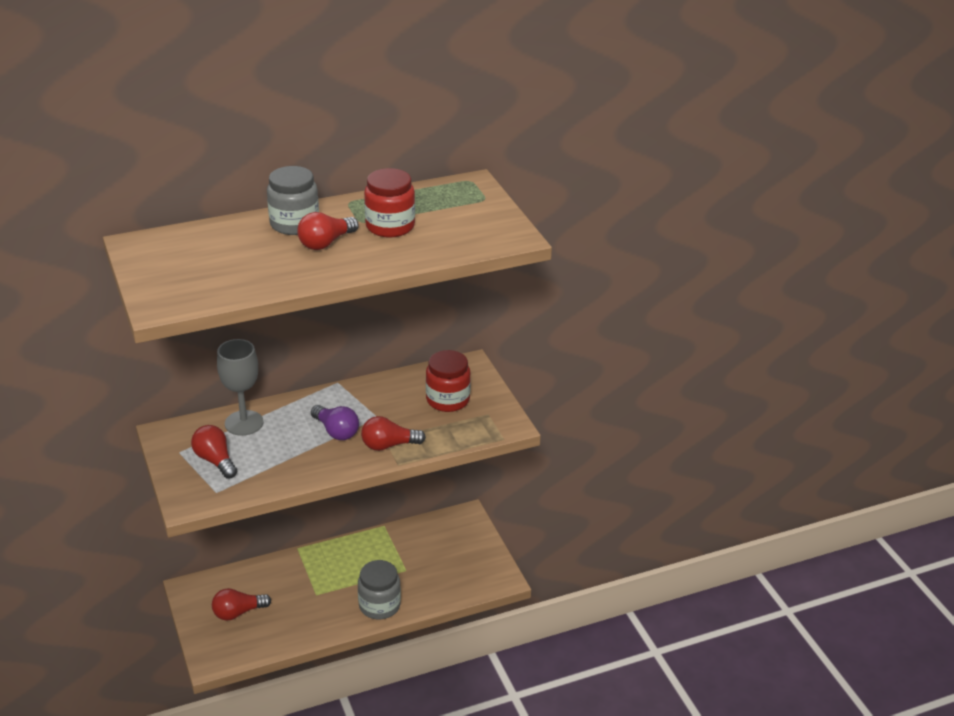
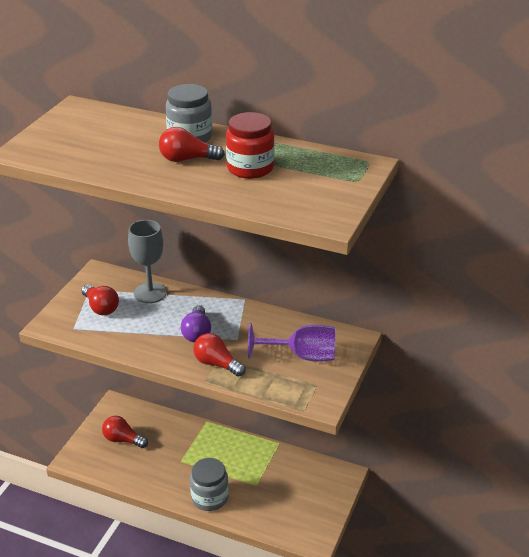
camera: 45 degrees right, 0 degrees up
red light bulb [191,425,237,479] -> red light bulb turned 135 degrees clockwise [81,284,119,315]
red jar [426,350,471,412] -> purple goblet [248,323,335,362]

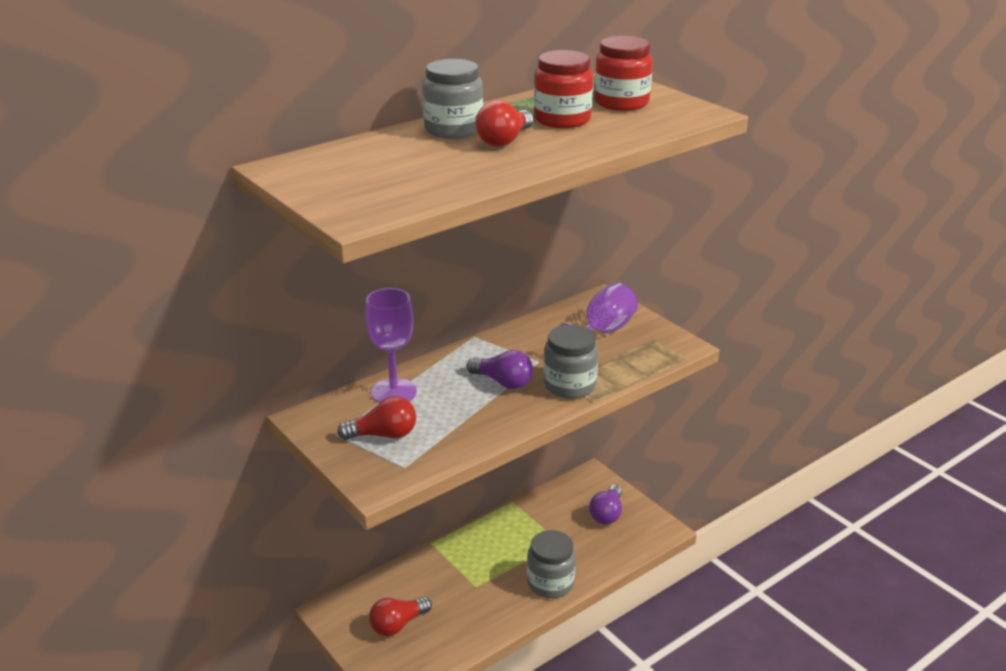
camera: 60 degrees left, 5 degrees down
grey goblet [128,220,167,303] -> purple goblet [365,288,417,403]
red light bulb [193,333,246,377] -> grey jar [544,324,598,399]
none -> purple light bulb [589,485,622,525]
none -> red jar [594,36,653,111]

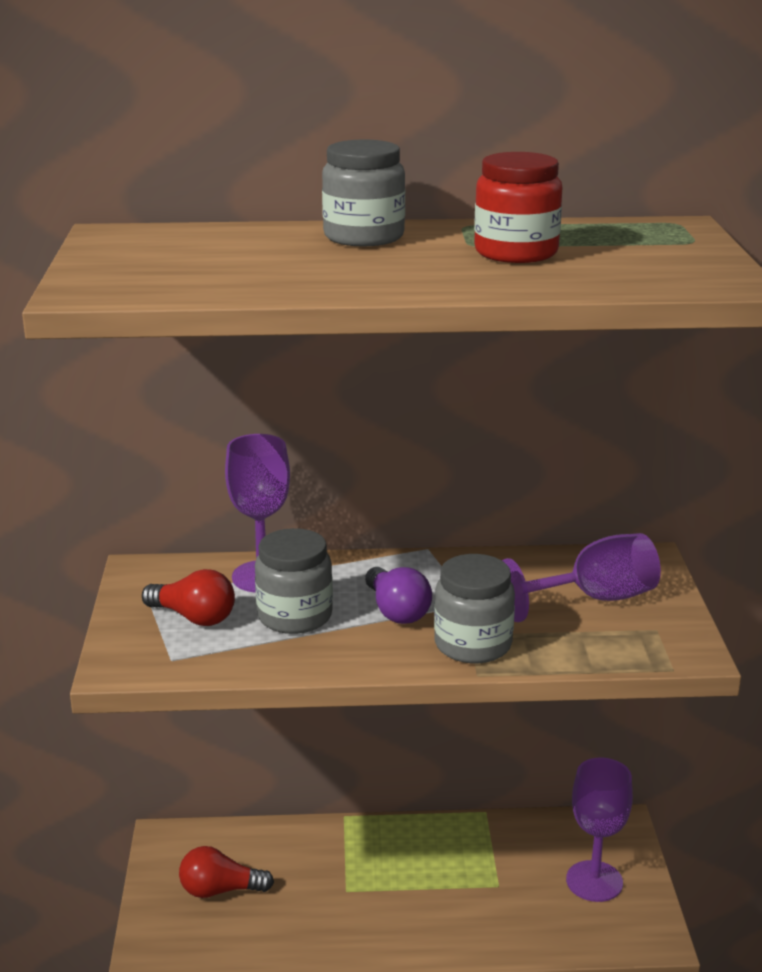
camera: 35 degrees right, 5 degrees down
red light bulb [475,100,533,147] -> none
grey jar [527,530,576,598] -> grey jar moved to [255,528,333,634]
purple light bulb [589,485,622,525] -> purple goblet [566,757,633,902]
red jar [594,36,653,111] -> none

